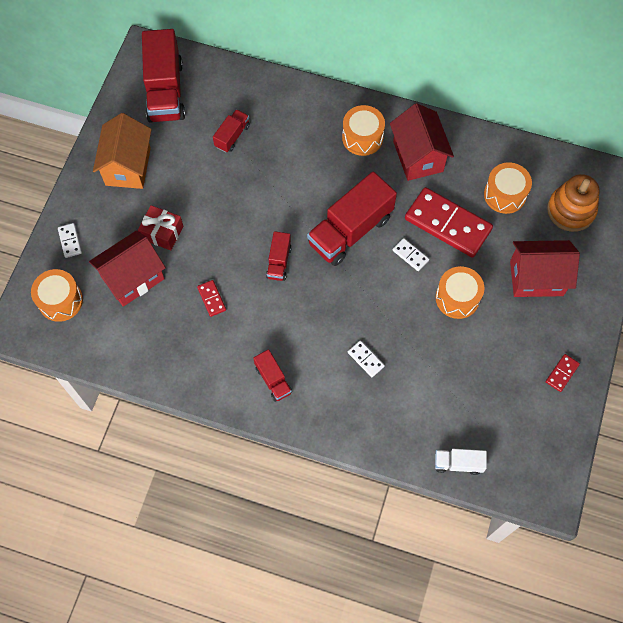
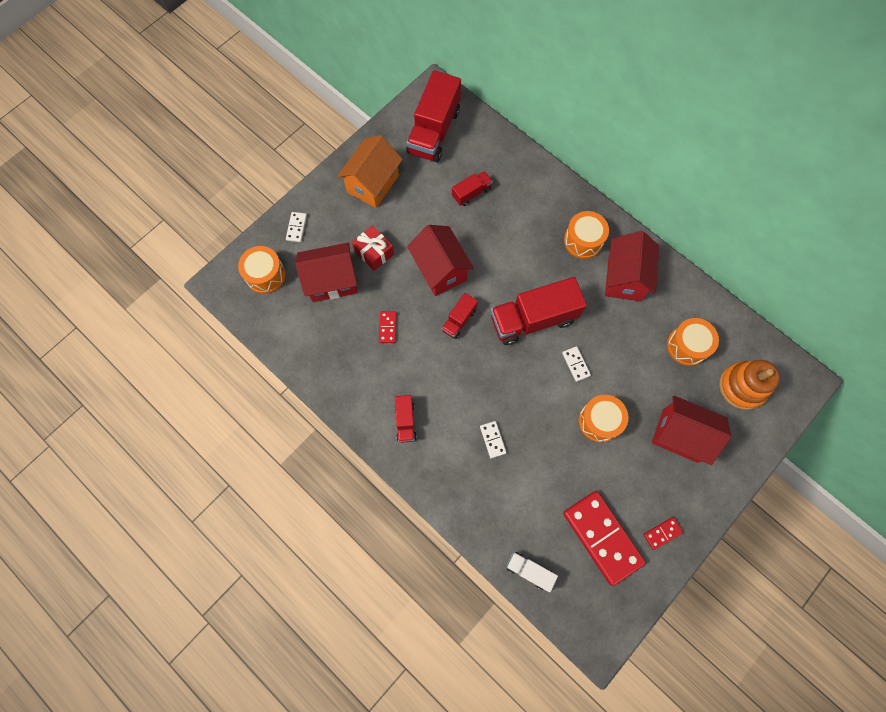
camera: 25 degrees right, 5 degrees up
red domino [405,187,493,258] -> red domino moved to [563,491,646,586]
none -> red house [407,225,474,296]

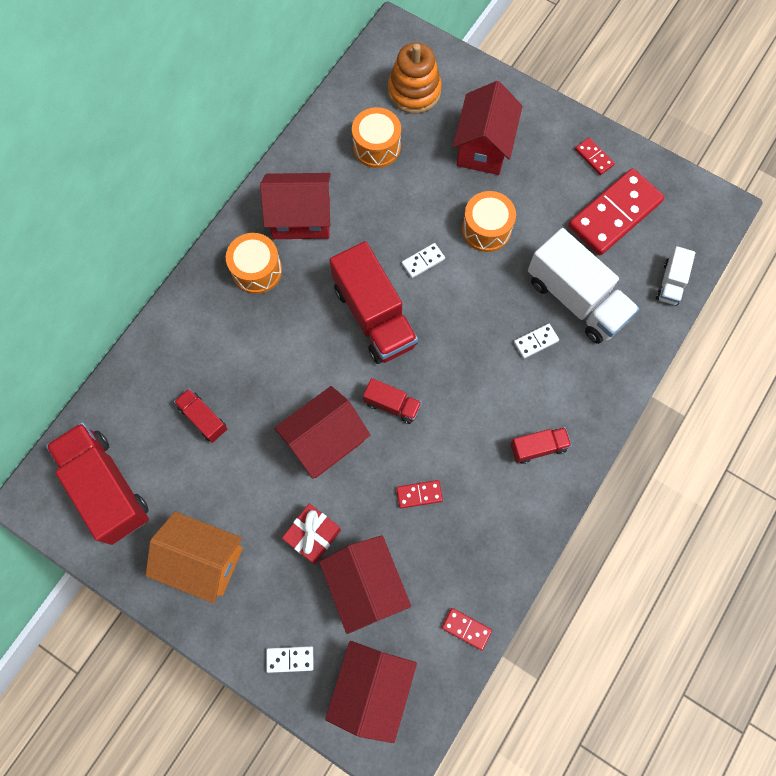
camera: 100 degrees left, 0 degrees up
orange drum [238,246,286,294] -> red house [325,641,417,743]
red truck [407,70,461,162] -> red truck turned 135 degrees counterclockwise [46,422,149,545]
none -> red domino [442,608,492,650]
none -> white truck [528,228,639,344]

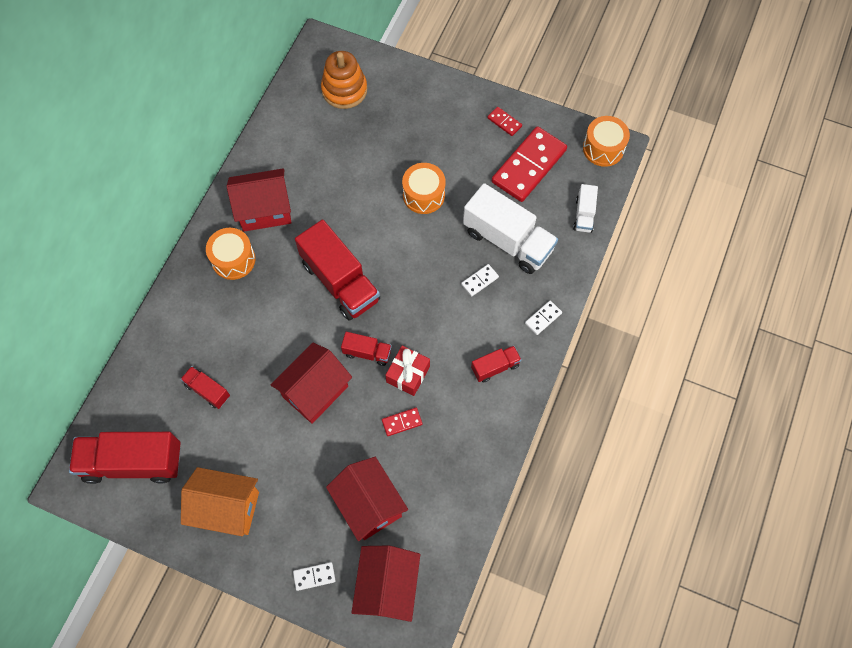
camera: 10 degrees left, 5 degrees down
red truck [46,422,149,545] -> red truck turned 45 degrees counterclockwise [69,432,181,484]
red gift [282,504,341,564] -> red gift moved to [385,346,430,396]
orange drum [352,107,401,168] -> orange drum moved to [583,116,630,167]
white domino [402,243,445,278] -> white domino moved to [525,301,562,335]
red domino [442,608,492,650] -> none
red house [453,81,523,175] -> none

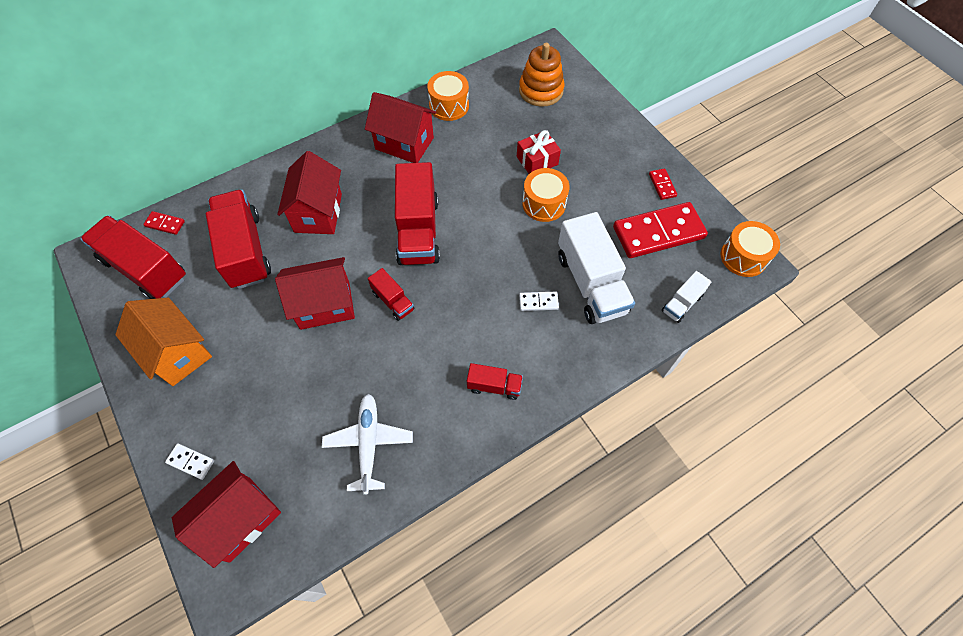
camera: 35 degrees right, 5 degrees down
red truck [180,366,230,409] -> red truck [206,190,271,289], size x2.02
orange drum [206,228,255,280] -> orange drum moved to [427,71,469,121]
red house [326,457,408,541] -> red house moved to [277,151,342,234]
red domino [382,408,422,436] -> red domino moved to [143,211,185,235]
red gift [385,346,430,396] -> red gift moved to [517,130,561,174]
white domino [525,301,562,335] -> none
none -> white plane [322,394,413,495]

